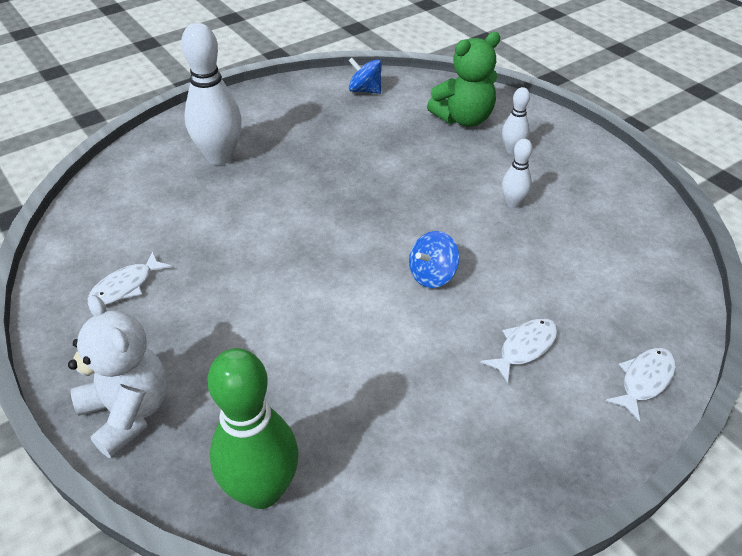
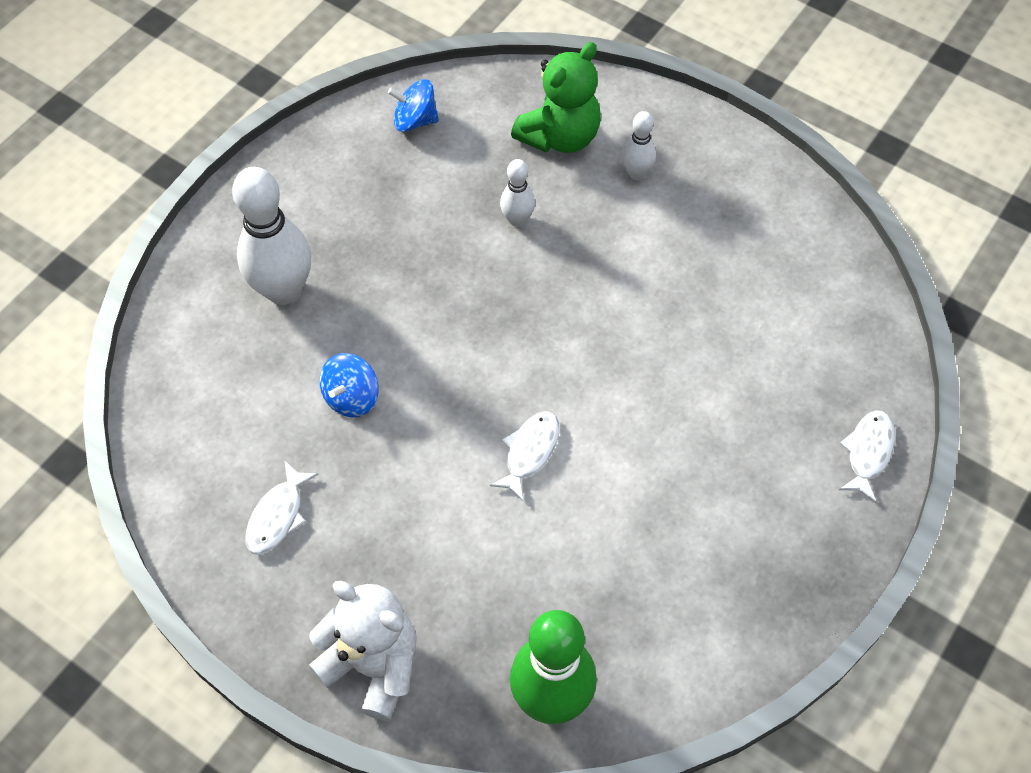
camera: 20 degrees left, 15 degrees up
blue spinning top [409,231,459,288] -> blue spinning top moved to [320,353,379,418]
white fish [480,318,558,383] -> white fish moved to [490,411,560,502]
white bowling pin [502,139,533,208] -> white bowling pin moved to [500,159,535,227]

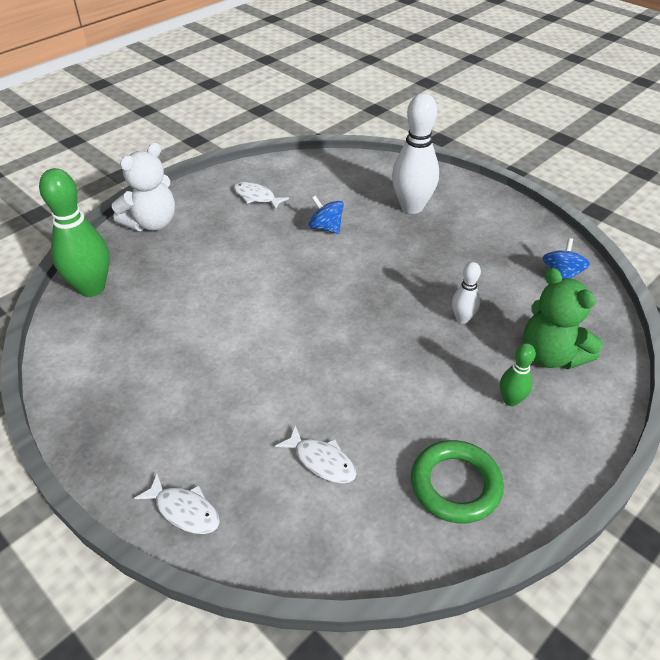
camera: 100 degrees right, 15 degrees down
white fish [490,411,560,502] -> white fish moved to [275,425,357,483]
white bowling pin [622,111,656,180] -> green bowling pin [500,343,536,406]
none -> green ring [411,440,504,523]

